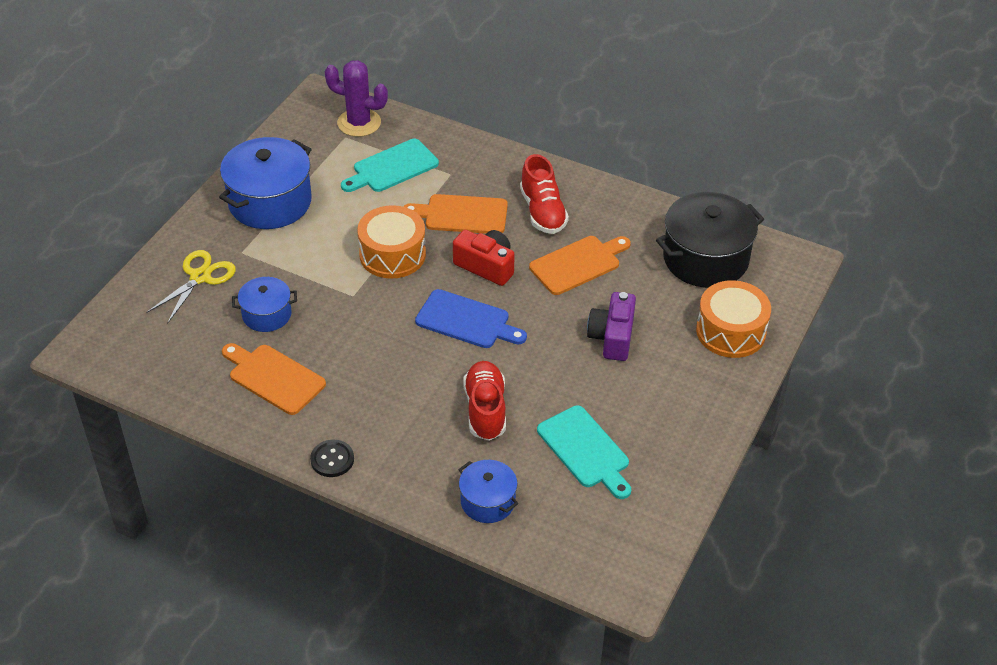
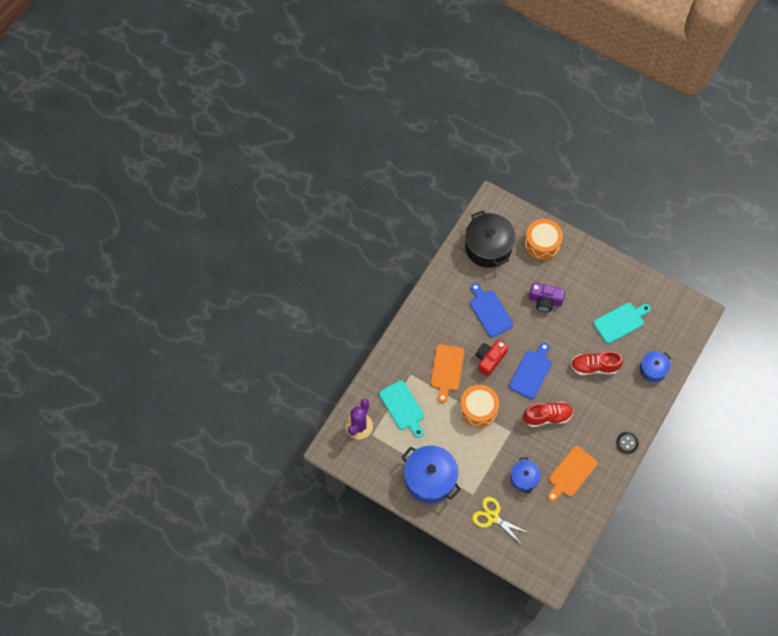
camera: 85 degrees left, 20 degrees up
red shoe [520,154,569,234] -> red shoe moved to [523,402,573,427]
orange cutting board [529,236,631,295] -> blue cutting board [470,283,513,338]

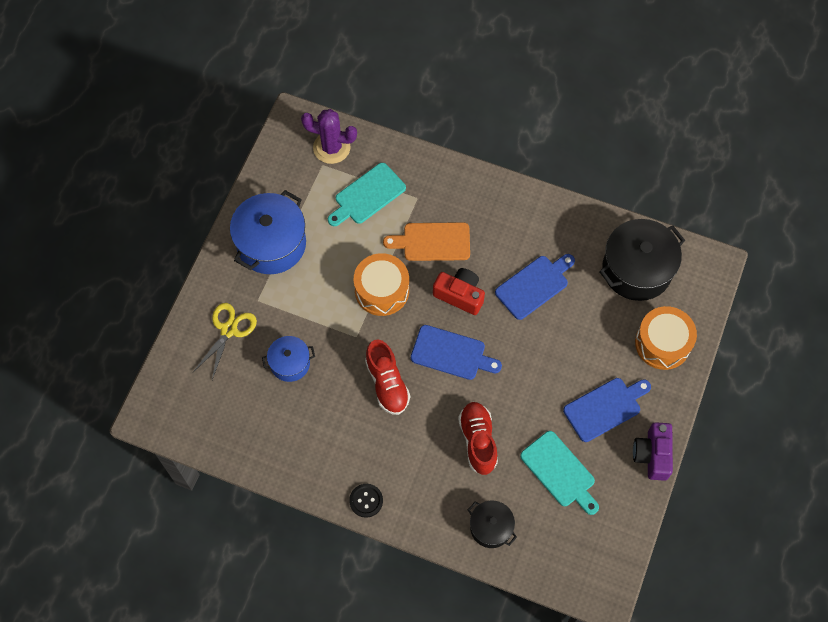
camera: 80 degrees right, 0 degrees up
purple camera [529,282,565,312] -> purple camera moved to [633,422,673,481]
orange cutting board [547,446,598,502] -> none
blue pot [640,351,670,382] -> black pot [468,501,517,548]
none -> blue cutting board [563,378,651,442]

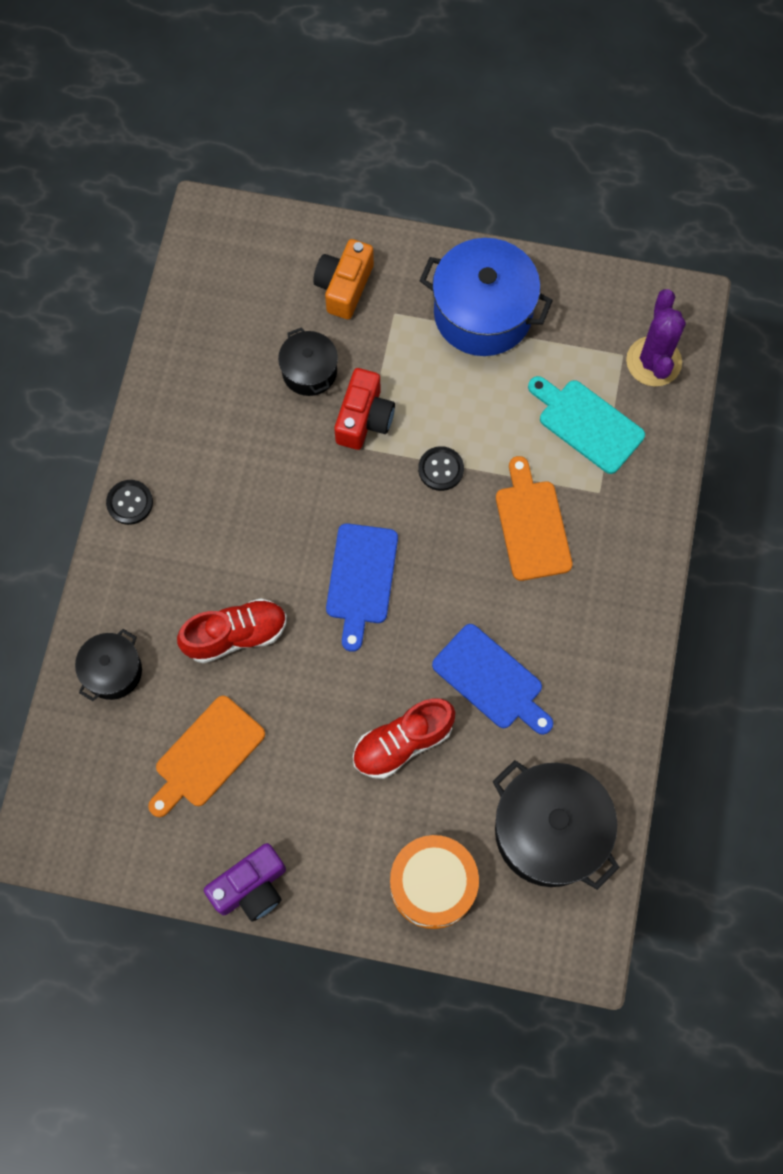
camera: 80 degrees right, 5 degrees up
yellow scissors [193,303,257,380] -> orange camera [313,239,374,319]
blue pot [262,336,315,382] -> black pot [278,327,338,396]
orange drum [354,253,409,316] -> black button [418,446,464,491]
red shoe [365,340,410,415] -> red shoe moved to [353,698,455,779]
red camera [433,268,485,315] -> red camera moved to [334,368,395,450]
turquoise cutting board [520,431,599,515] -> orange cutting board [148,696,265,817]
blue cutting board [563,378,651,442] -> none
purple camera [633,422,673,481] -> purple camera turned 150 degrees clockwise [204,843,286,921]

